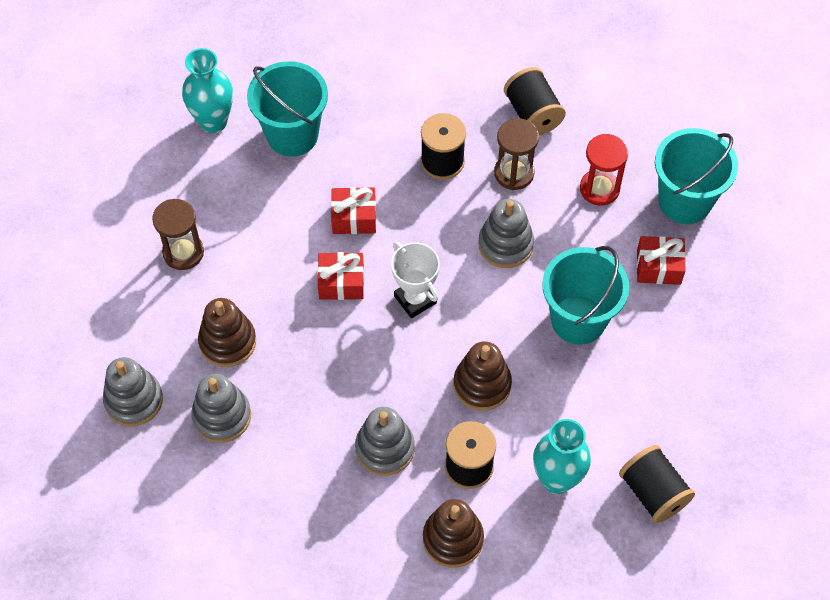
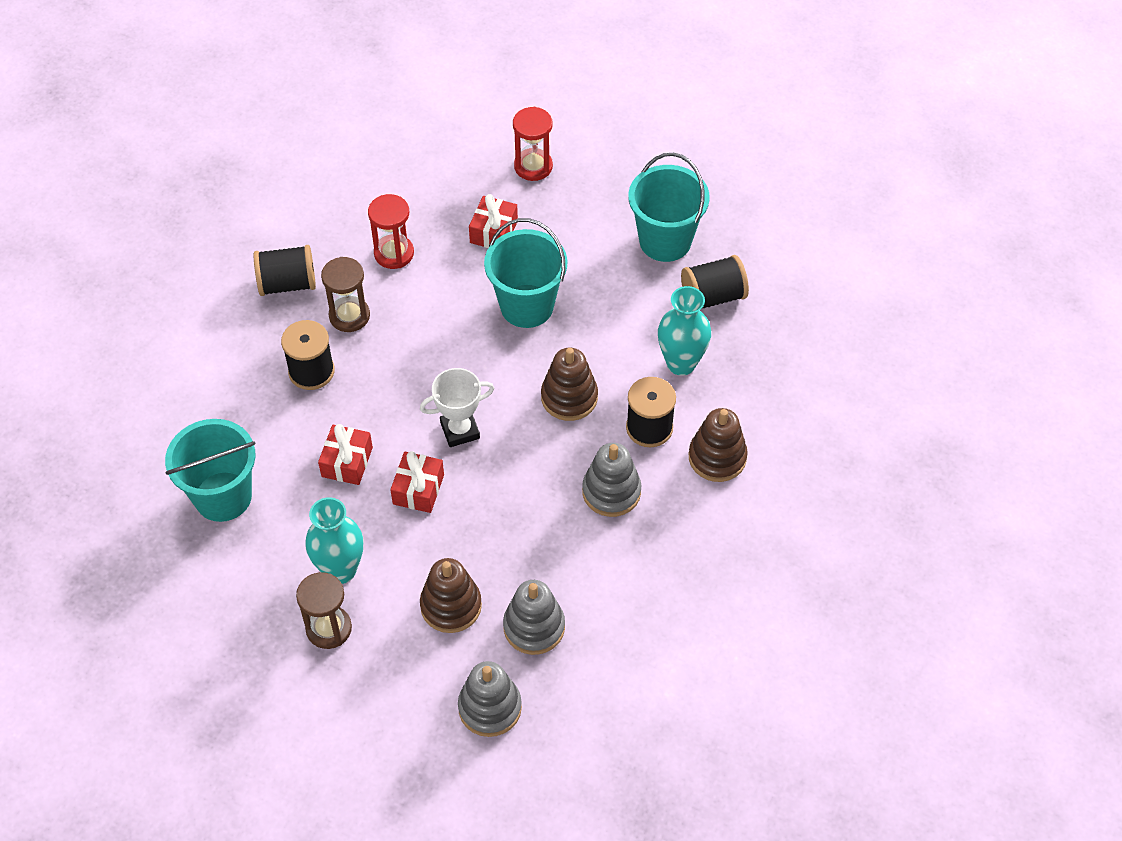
camera: 75 degrees left, 5 degrees down
turquoise vase [182,48,233,133] -> turquoise vase moved to [305,497,363,584]
grey stacking toy [478,199,534,268] -> none
turquoise bucket [655,128,738,224] -> turquoise bucket moved to [628,153,710,262]
none -> red hourglass [513,107,553,181]

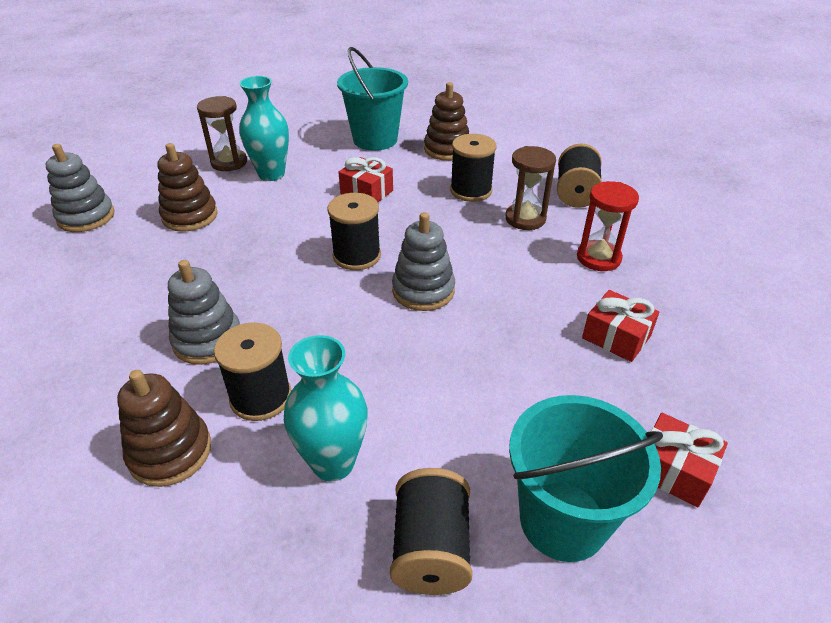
camera: 110 degrees right, 15 degrees down
red gift [390,451,444,513] -> red gift moved to [650,413,728,508]
white trophy [420,368,494,447] -> black spool [327,193,381,270]
turquoise bucket [484,218,567,328] -> none
grey stacking toy [503,580,565,655] -> grey stacking toy moved to [392,212,455,311]
red hourglass [513,107,553,181] -> none
brown stacking toy [541,348,598,421] -> brown stacking toy moved to [424,82,469,161]

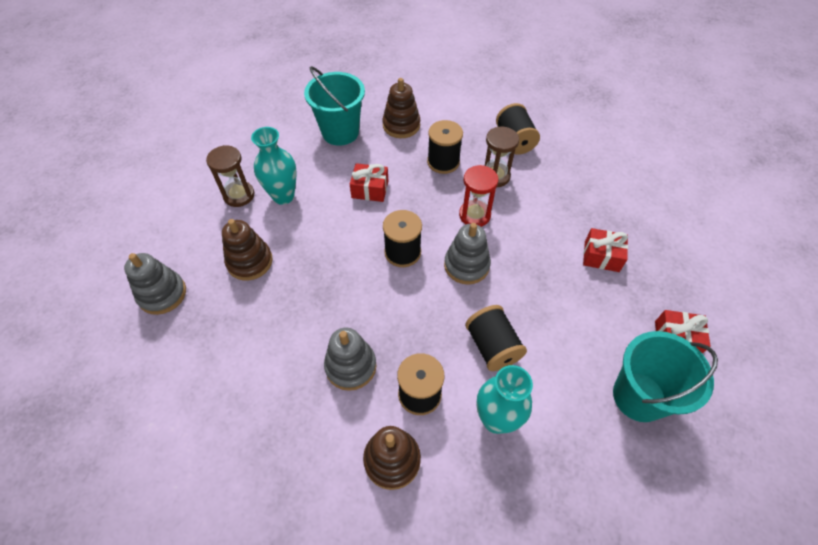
camera: 25 degrees left, 15 degrees up
black spool [390,468,473,595] -> black spool moved to [465,305,527,371]
red hourglass [577,181,639,271] -> red hourglass moved to [459,165,498,227]

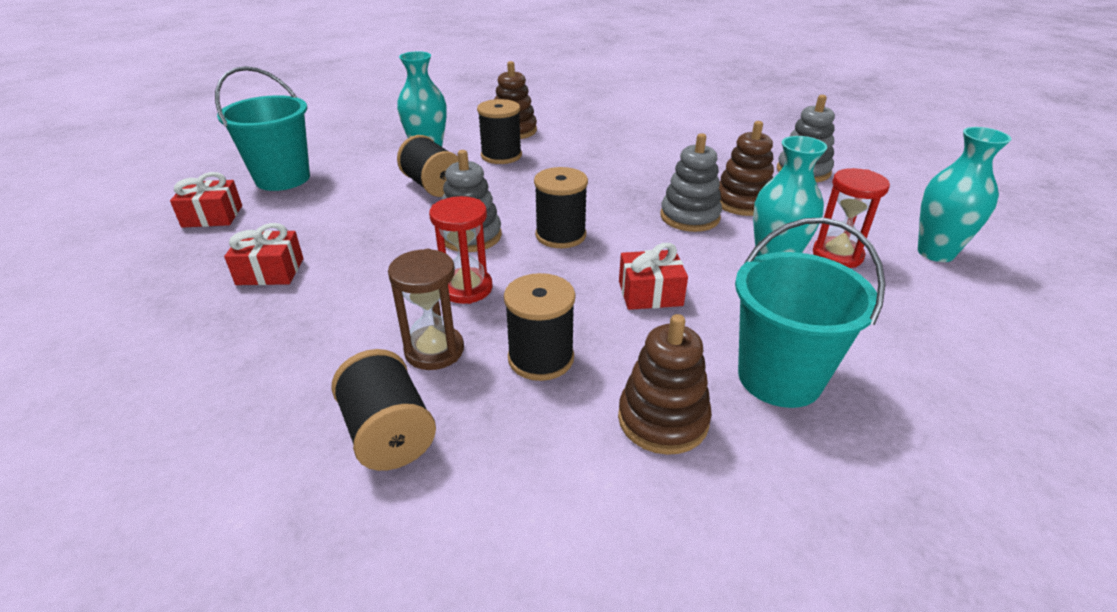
camera: 165 degrees right, 20 degrees down
brown hourglass [206,145,255,207] -> red hourglass [813,168,890,268]
grey stacking toy [324,328,376,391] -> grey stacking toy moved to [661,133,722,232]
none -> turquoise vase [918,127,1011,262]

